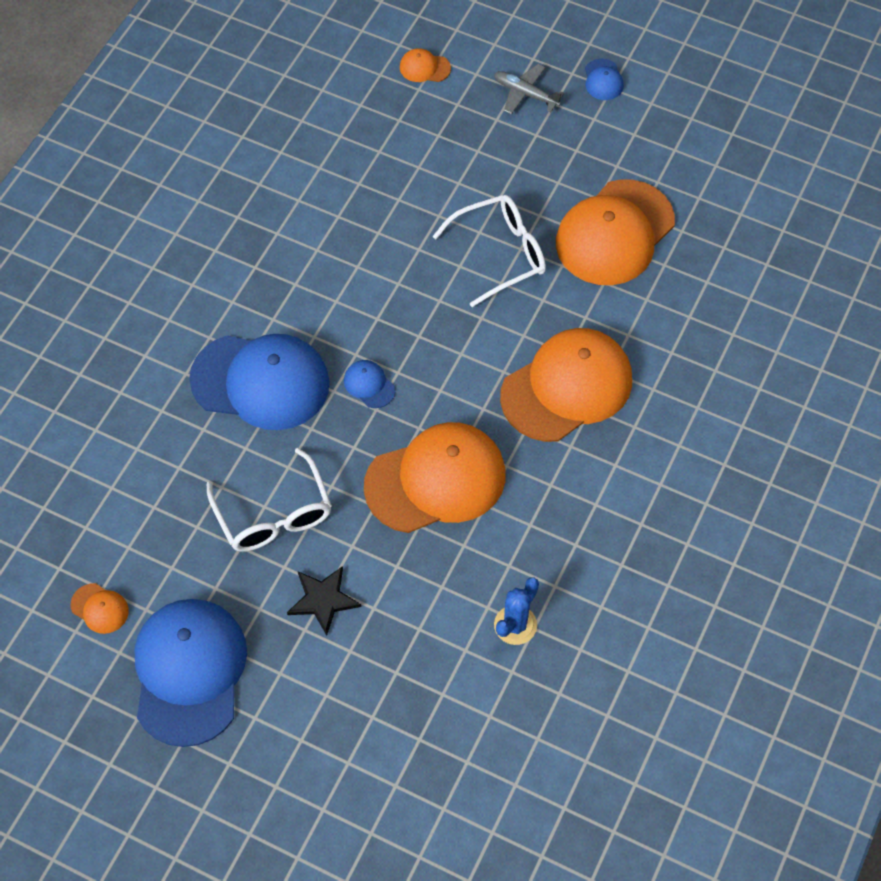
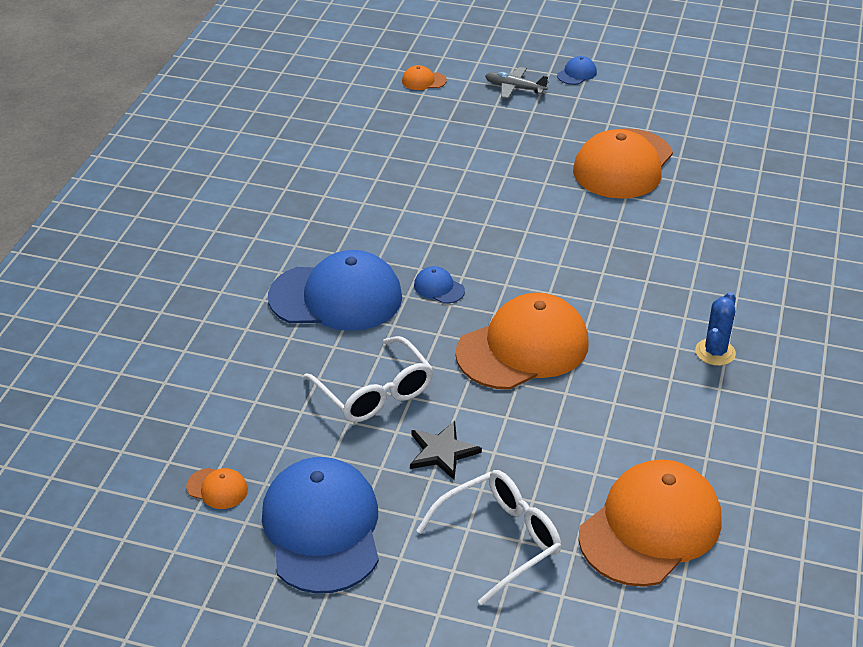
camera: 10 degrees left, 20 degrees down
white glasses [432,195,546,307] -> white glasses moved to [416,470,561,605]
blue cactus [494,577,539,645] -> blue cactus moved to [695,292,736,366]
orange cap [500,328,632,442] -> orange cap moved to [578,459,722,587]
blue cap [585,59,624,100] -> blue cap turned 120 degrees counterclockwise [557,56,597,85]

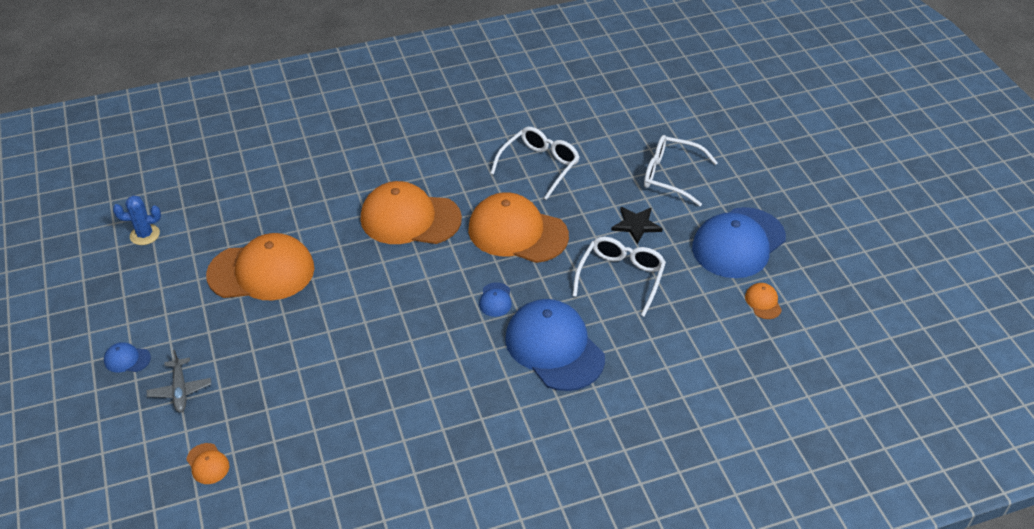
camera: 125 degrees left, 5 degrees up
orange cap [578,459,722,587] -> orange cap moved to [360,181,462,244]
blue cactus [695,292,736,366] -> blue cactus moved to [113,195,161,245]
none -> white glasses [490,127,579,200]

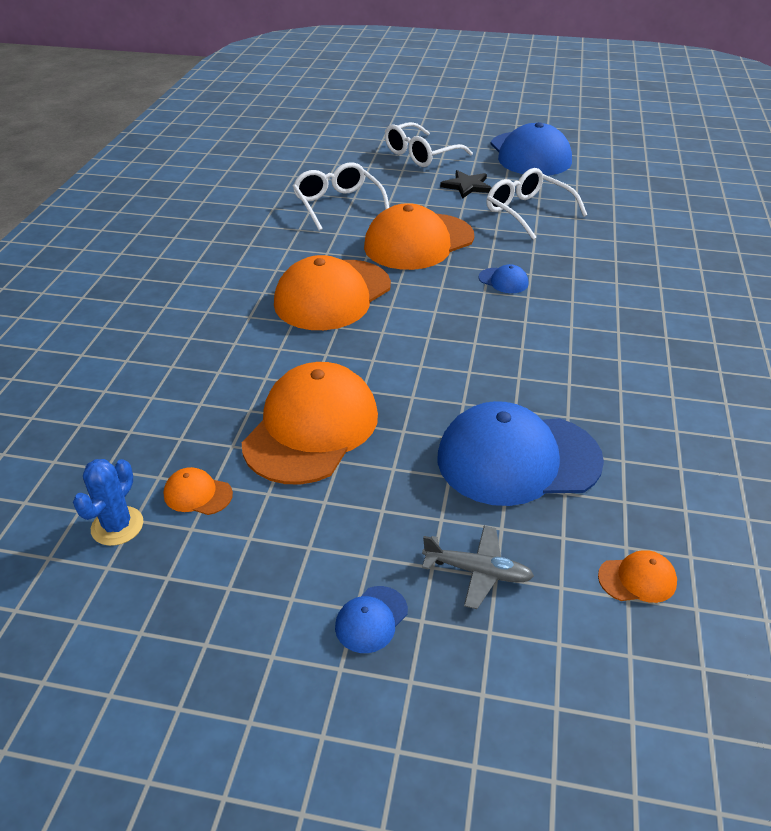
camera: 60 degrees left, 5 degrees down
blue cap [505,299,605,391] -> blue cap moved to [438,401,604,506]
orange cap [745,283,782,319] -> orange cap moved to [164,467,233,515]

